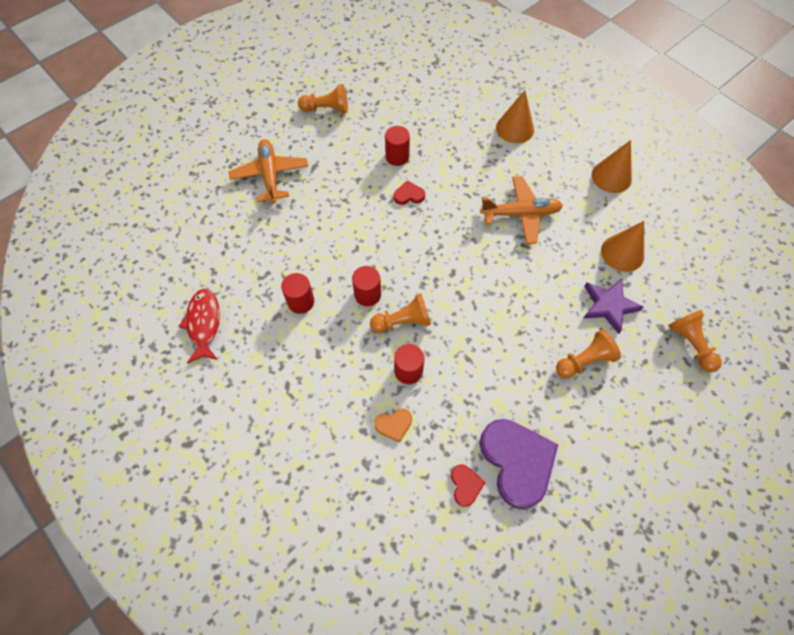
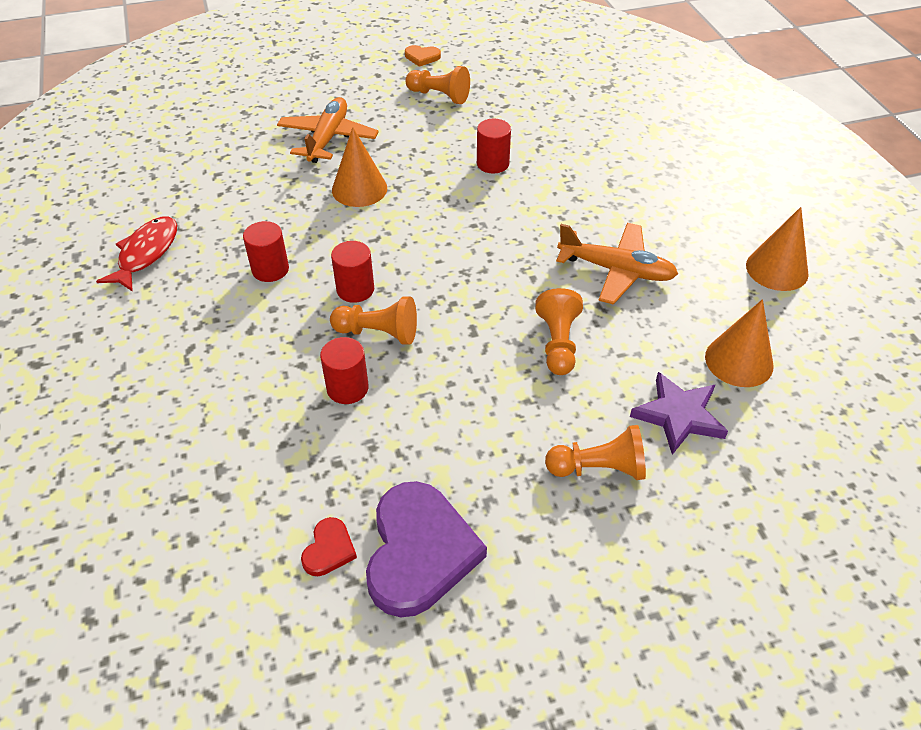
camera: 25 degrees right, 15 degrees down
orange heart [374,408,412,443] -> orange heart moved to [405,45,441,67]
red heart [393,180,425,205] -> none
orange cone [496,90,534,143] -> orange cone moved to [332,127,387,207]
orange pawn [668,310,722,372] -> orange pawn moved to [535,288,583,375]

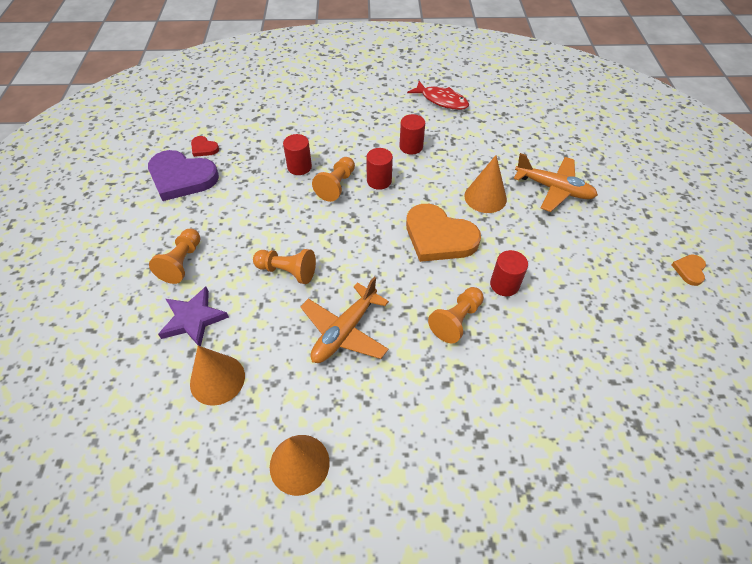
camera: 105 degrees right, 5 degrees up
orange pawn [405,66,470,104] -> orange pawn moved to [428,287,484,344]
none -> orange heart [406,204,481,262]

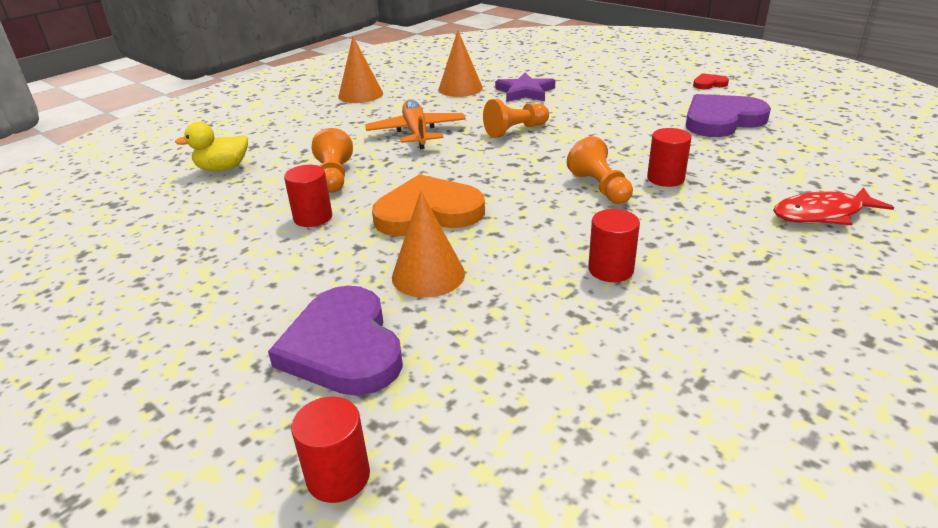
camera: 135 degrees right, 20 degrees down
orange pawn [149,229,200,284] -> none
red heart [191,136,219,157] -> red heart moved to [693,73,729,89]
red cylinder [366,148,393,190] -> red cylinder moved to [291,396,370,503]
red fish [407,81,469,110] -> red fish moved to [773,187,894,225]
orange plane [514,153,598,212] -> purple heart [268,286,403,396]
orange heart [672,254,706,286] -> none
none -> yellow duck [175,122,248,171]

